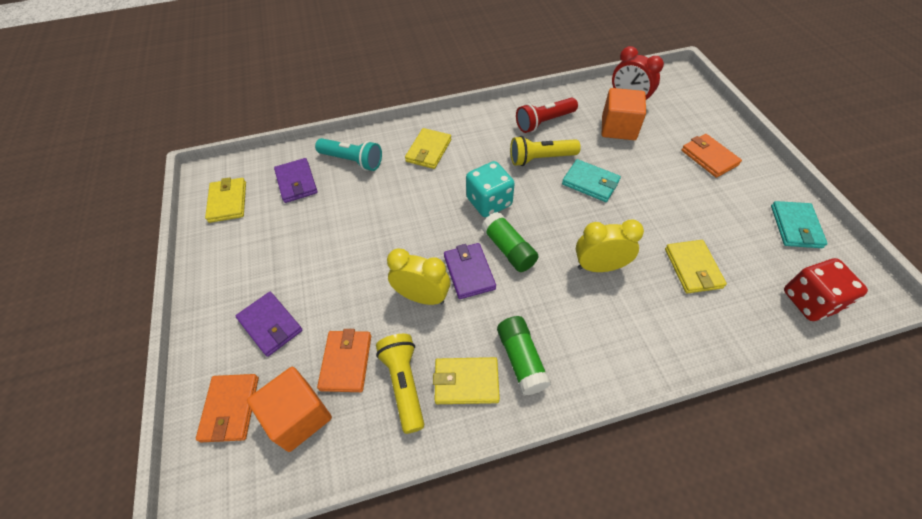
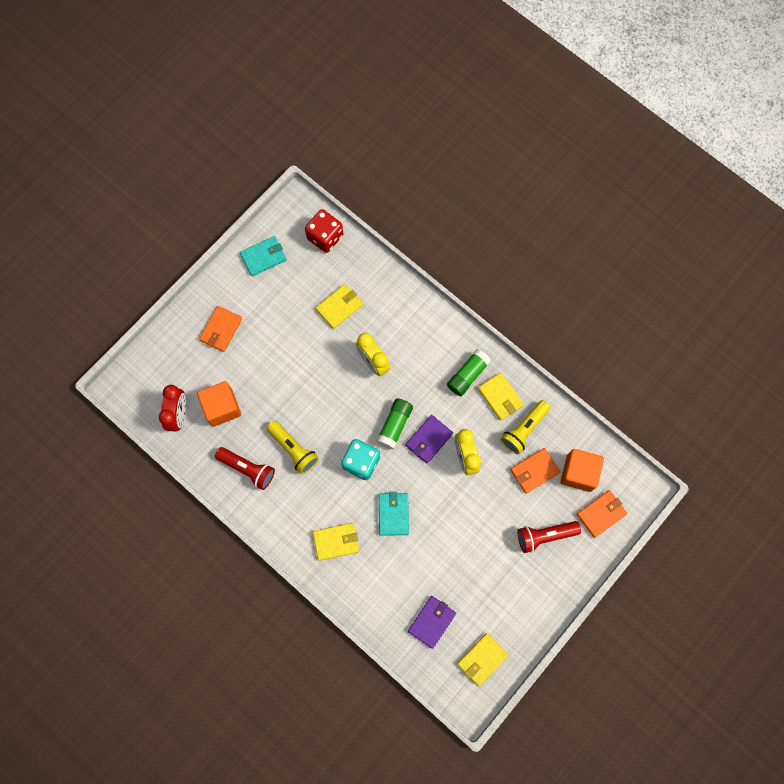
camera: 125 degrees left, 20 degrees up
purple wallet [236,292,302,357] -> red flashlight [518,521,581,553]
turquoise flashlight [315,138,382,171] -> none
turquoise wallet [562,159,621,202] -> turquoise wallet moved to [379,492,409,536]

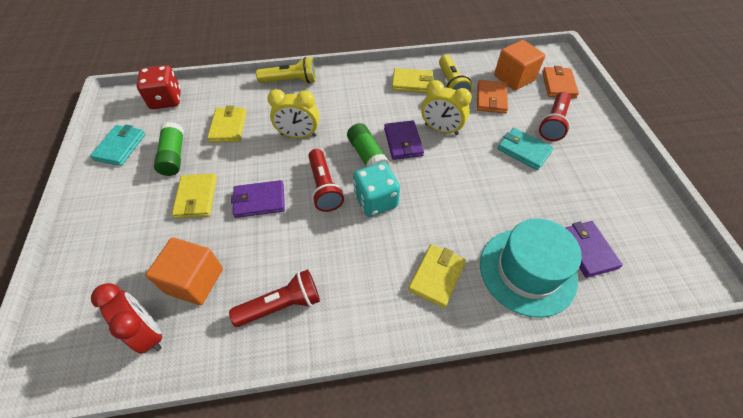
camera: 50 degrees left, 20 degrees down
orange wallet [199,306,242,352] -> none
yellow flashlight [267,421,319,474] -> yellow flashlight moved to [256,57,316,83]
turquoise wallet [379,492,409,536] -> turquoise wallet moved to [497,128,554,170]
green glue stick [447,349,491,396] -> green glue stick moved to [154,122,184,176]
yellow wallet [457,633,509,686] -> yellow wallet moved to [172,173,217,219]
none -> purple wallet [231,180,285,218]
none -> red flashlight [308,149,344,212]
none -> turquoise hat [480,219,582,318]

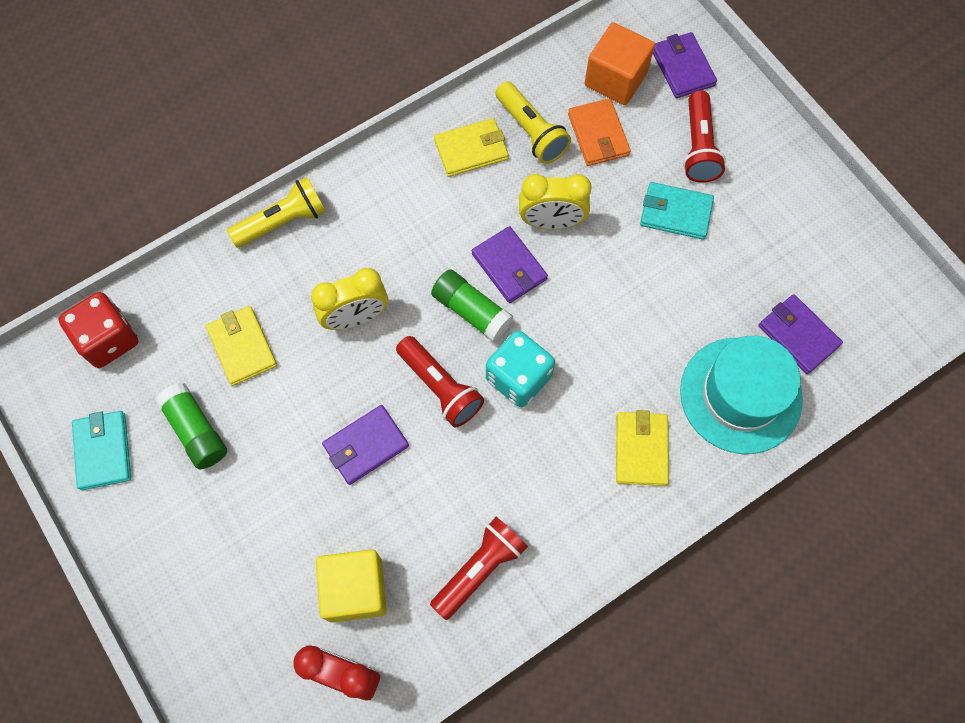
camera: 25 degrees left, 15 degrees up
orange cube [146,237,223,305] -> yellow cube [316,549,387,623]
yellow wallet [172,173,217,219] -> none
orange wallet [542,66,579,98] -> purple wallet [653,32,717,98]

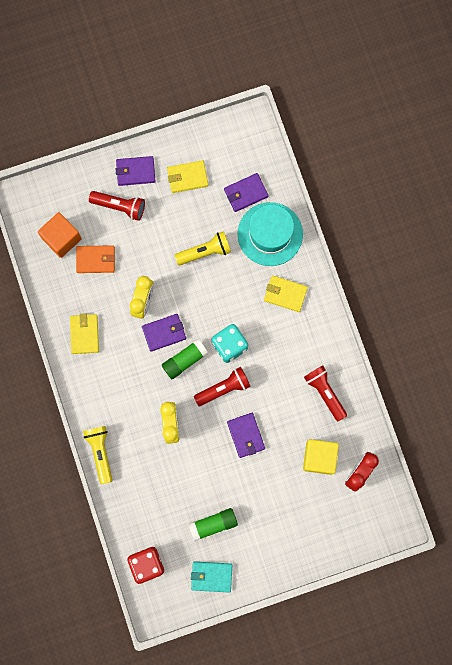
camera: 75 degrees left, 10 degrees up
yellow wallet [206,306,277,386] -> yellow wallet moved to [167,160,208,193]
yellow flashlight [495,81,571,164] -> yellow flashlight moved to [175,231,231,265]
turquoise wallet [640,182,714,240] -> none
purple wallet [653,32,717,98] -> purple wallet moved to [116,156,156,186]

